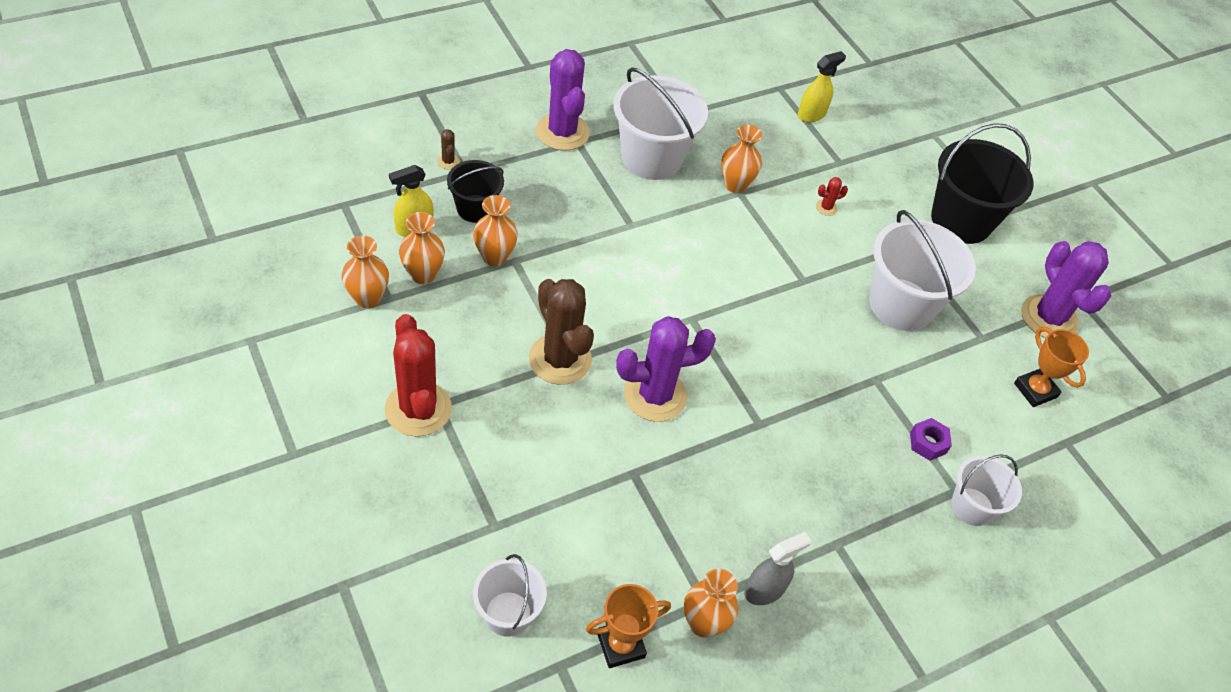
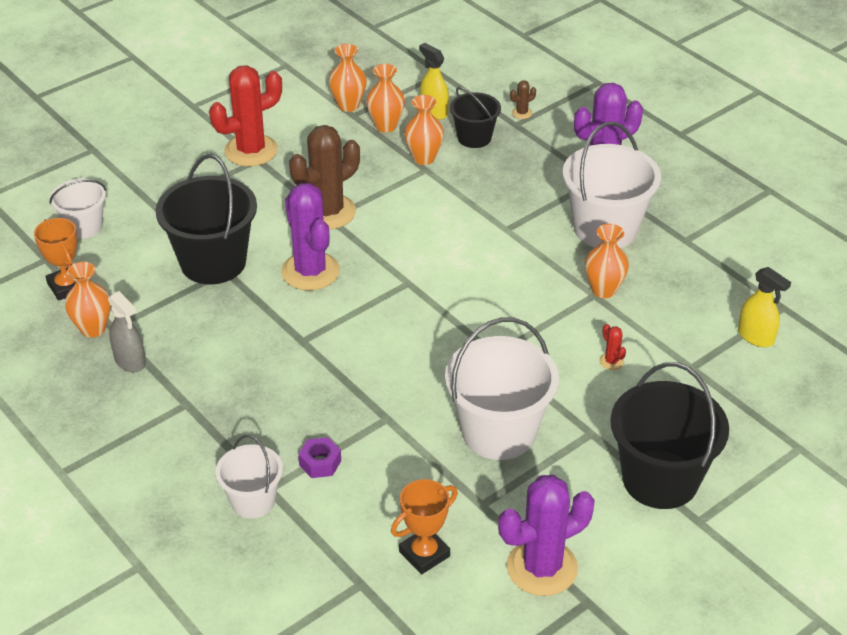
camera: 85 degrees right, 10 degrees down
none -> black bucket [155,154,257,284]

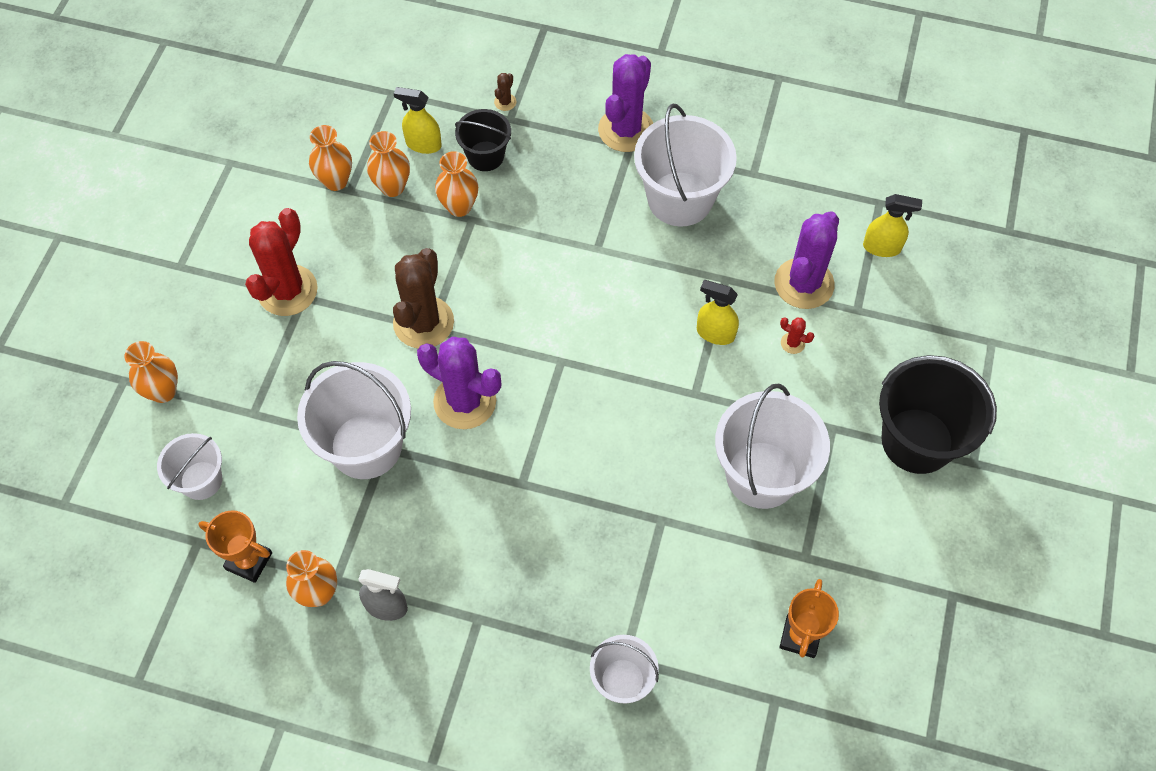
camera: 35 degrees left, 20 degrees up
black bucket [155,154,257,284] -> white bucket [297,361,411,479]
purple nut [298,437,341,478] -> none
purple cactus [498,475,595,596] -> purple cactus moved to [774,211,839,309]
orange vase [585,224,629,298] -> orange vase moved to [124,341,178,403]
none -> yellow spray bottle [697,280,739,345]

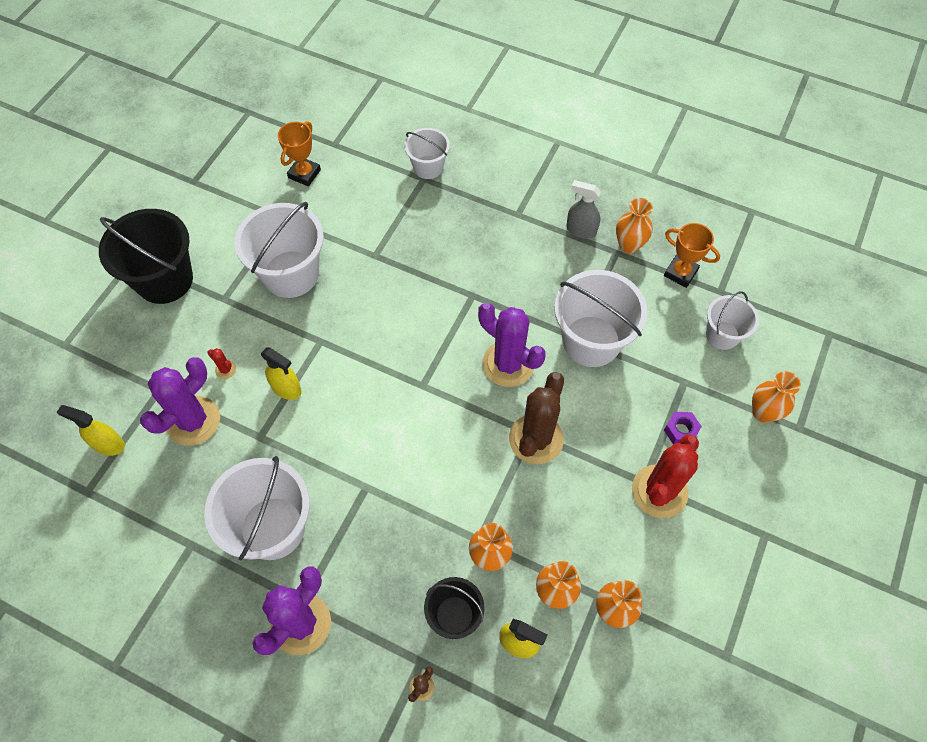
camera: 170 degrees left, 0 degrees up
none -> purple nut [664,412,702,445]

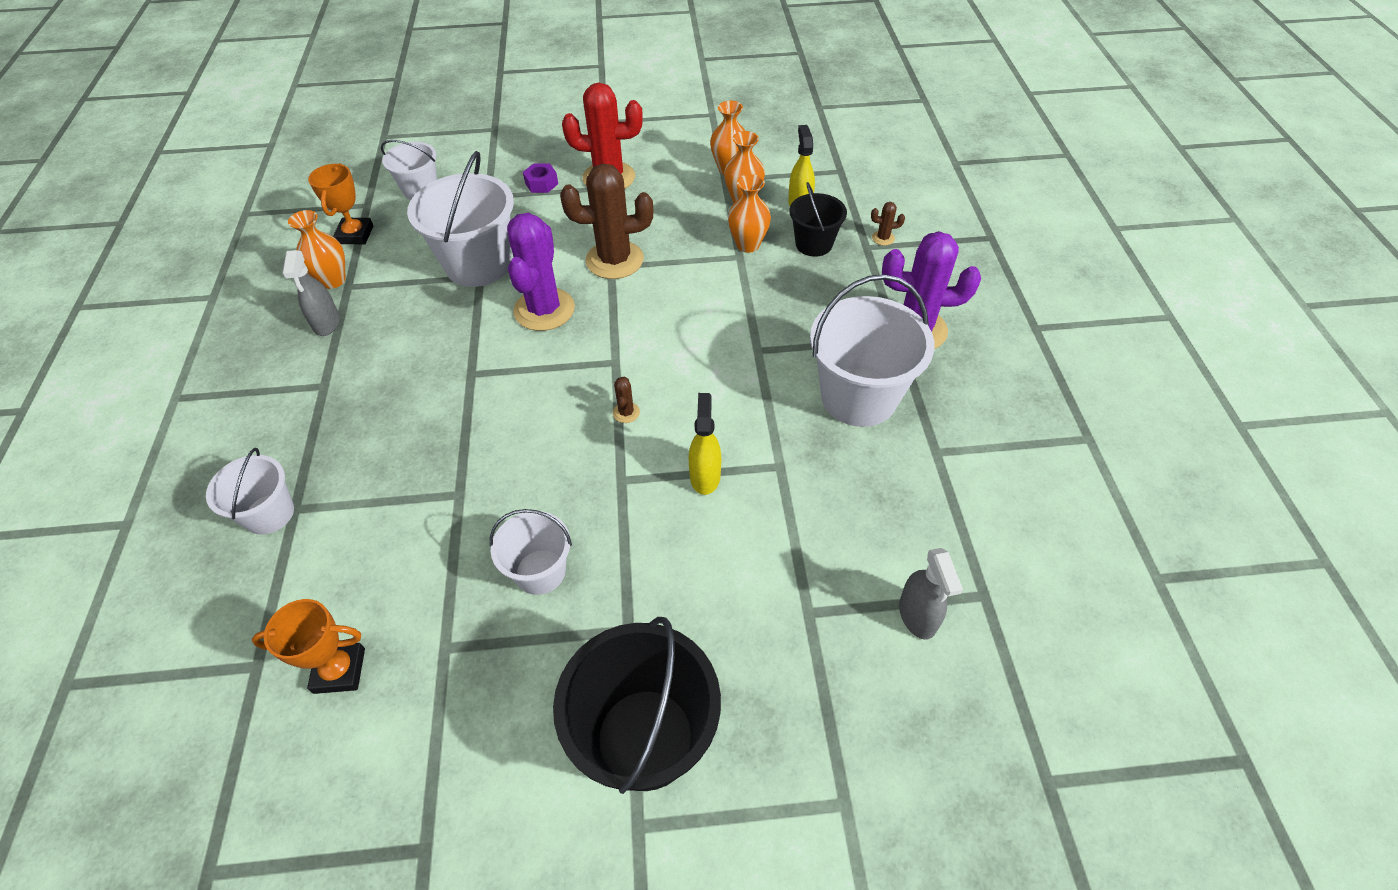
camera: 120 degrees left, 10 degrees down
yellow spray bottle [56,405,125,456] -> grey spray bottle [899,548,963,640]
purple cactus [140,357,220,446] -> none
red cactus [207,348,236,379] -> none
white bucket [234,202,324,298] -> white bucket [490,509,572,595], size x0.57
orange vase [752,371,801,423] -> none
none -> brown cactus [613,377,640,423]

